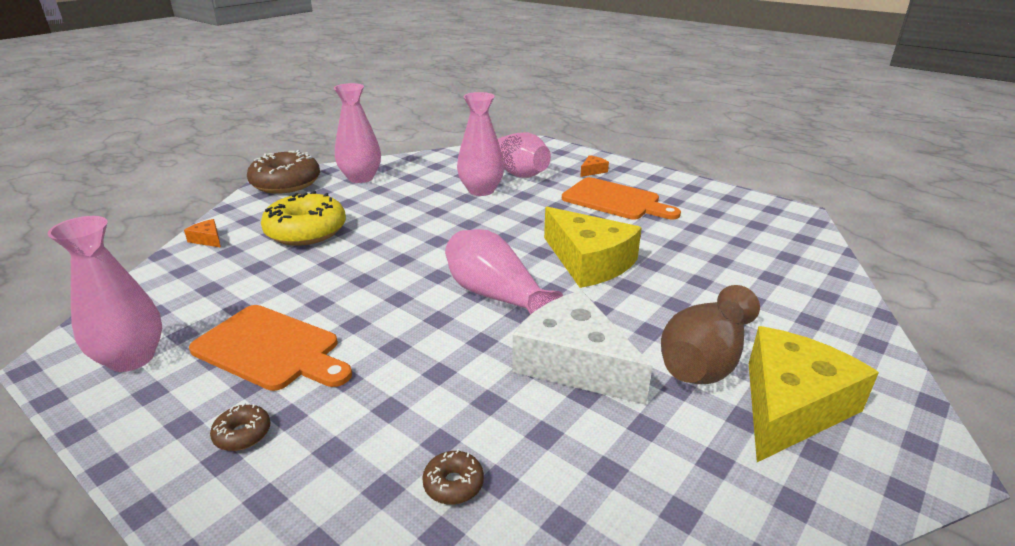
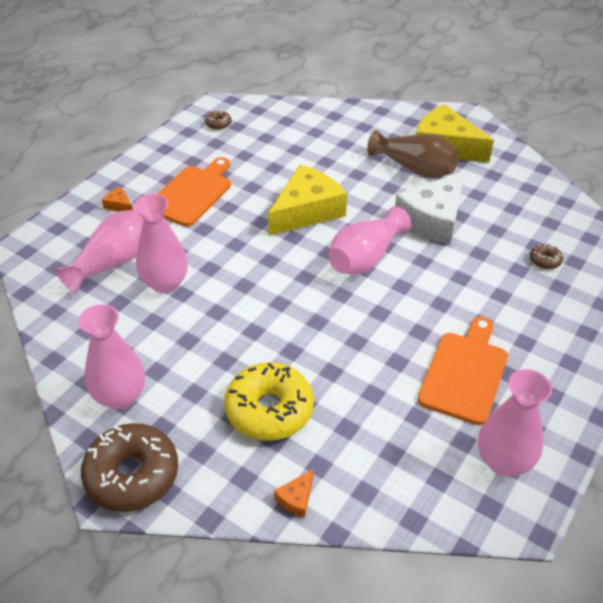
camera: 95 degrees left, 15 degrees up
brown donut [210,403,271,451] -> brown donut moved to [205,110,231,130]

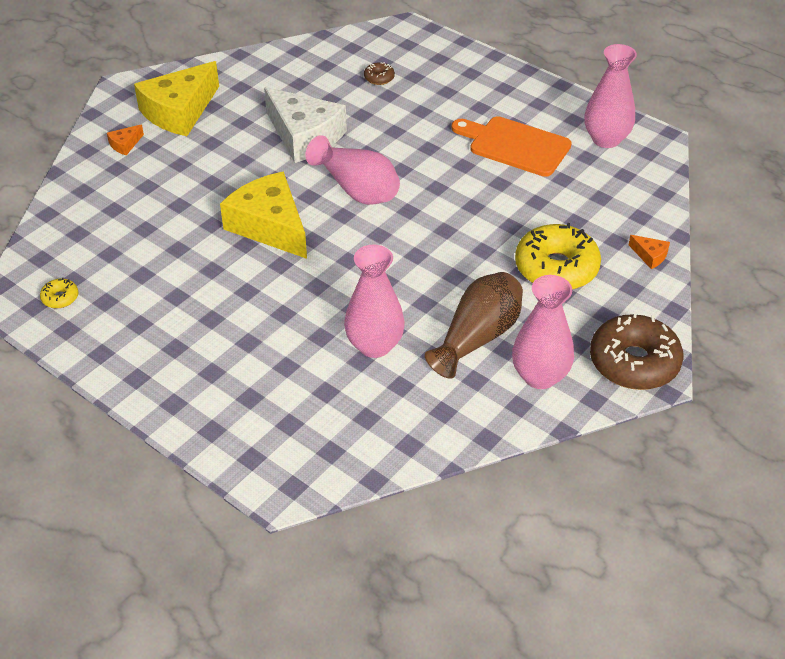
camera: 85 degrees left, 0 degrees up
pink vase [55,210,144,294] -> none
orange cheese [102,187,133,211] -> orange cheese moved to [107,124,144,156]
orange cutting board [158,157,231,226] -> none
brown donut [205,110,231,130] -> yellow donut [40,278,78,308]
brown vase [367,130,459,179] -> brown vase moved to [425,272,523,379]

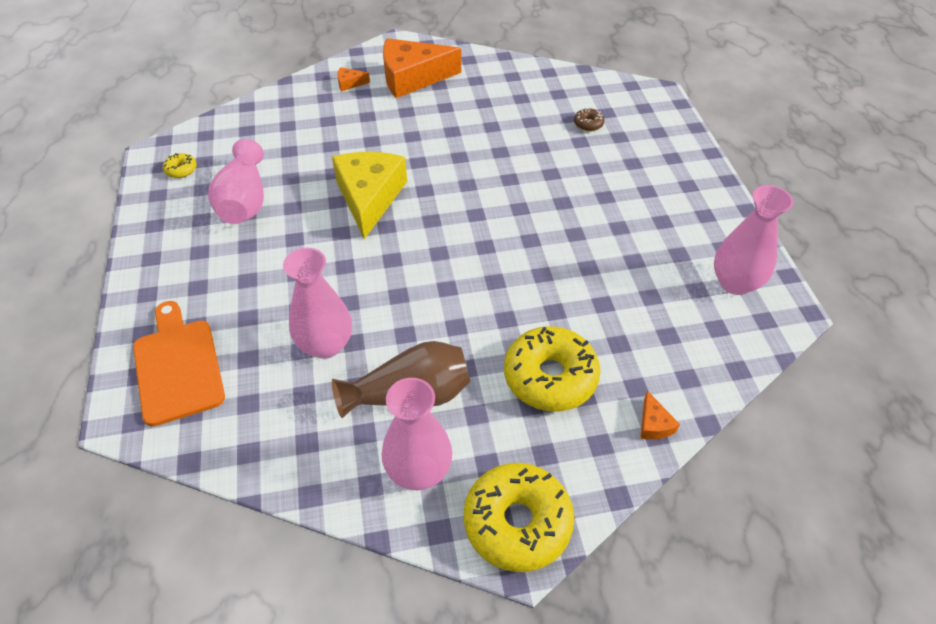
camera: 40 degrees right, 5 degrees up
yellow cheese [134,61,219,136] -> orange cheese [383,38,461,98]
white cheese [264,87,347,163] -> none
pink vase [305,135,400,205] -> pink vase moved to [208,139,264,224]
orange cutting board [452,116,572,177] -> orange cutting board moved to [133,301,225,427]
brown donut [590,312,683,390] -> yellow donut [464,463,574,572]

